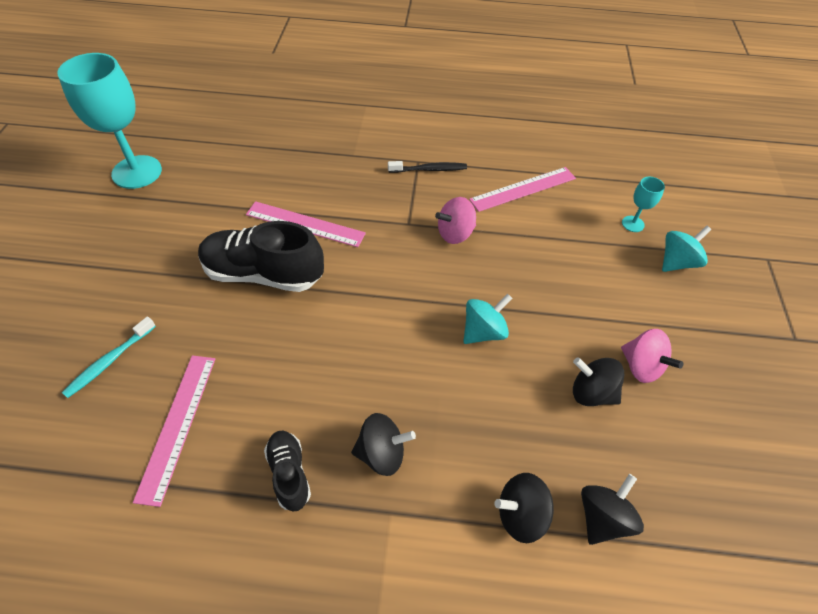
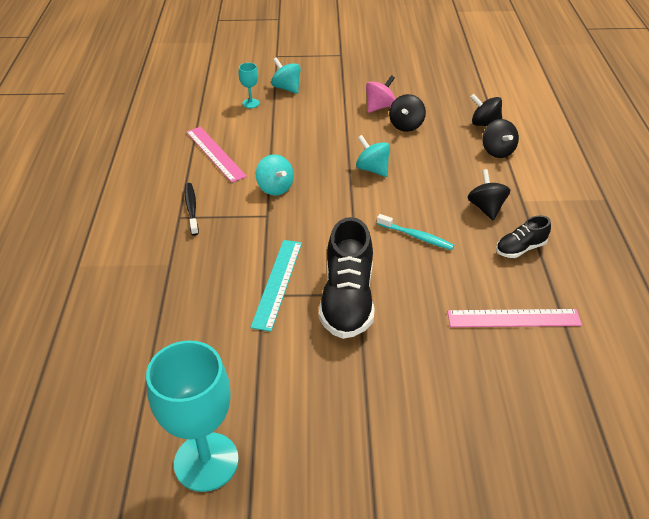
camera: 95 degrees left, 10 degrees down
turquoise toothbrush [62,317,156,398] -> turquoise toothbrush moved to [377,214,454,250]
pink ruler [246,201,366,247] -> turquoise ruler [250,240,302,332]
pink spinning top [435,197,476,244] -> turquoise spinning top [256,154,294,196]

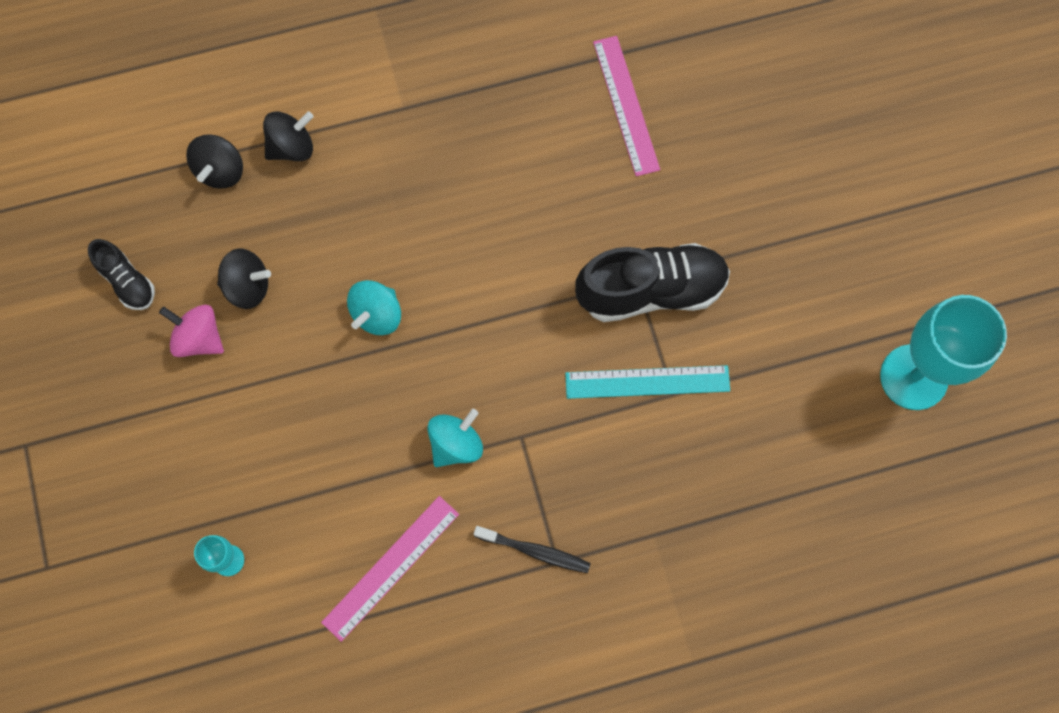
camera: 105 degrees left, 30 degrees up
black toothbrush [185,183,199,236] -> black toothbrush turned 135 degrees counterclockwise [474,526,591,573]
turquoise spinning top [271,57,301,94] -> none
turquoise toothbrush [377,214,454,250] -> none
black spinning top [468,169,510,220] -> none
black shoe [496,215,551,258] -> black shoe moved to [88,239,155,310]

